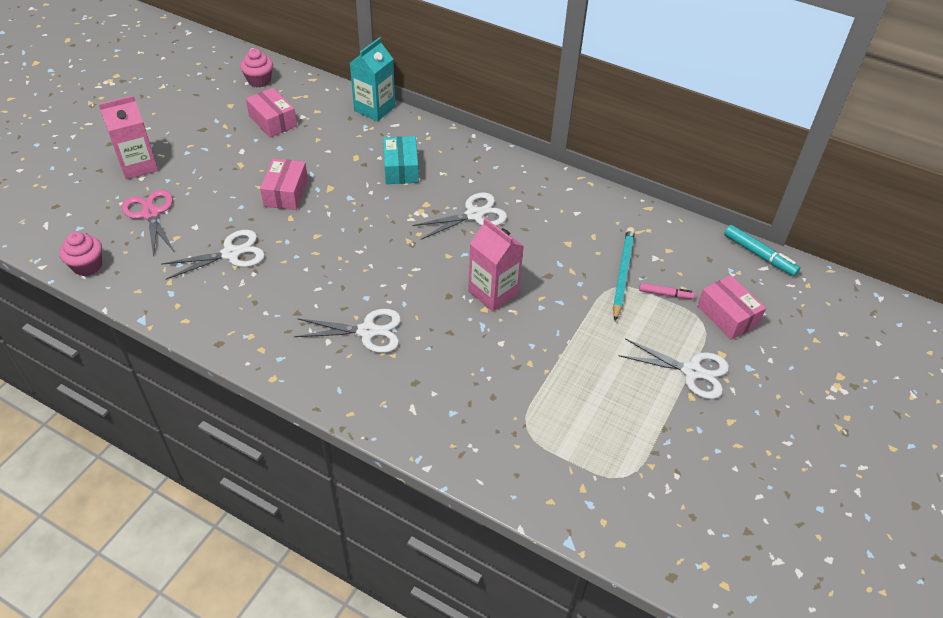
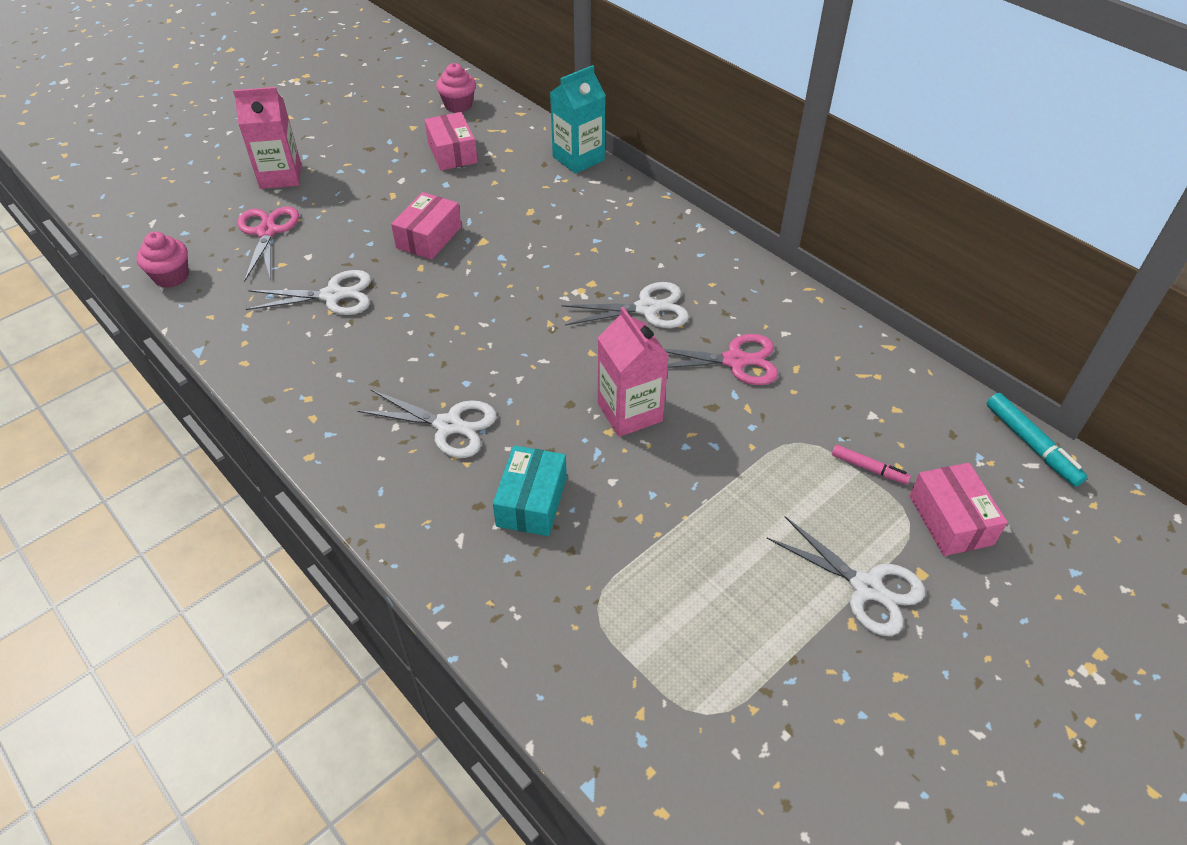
camera: 20 degrees right, 0 degrees up
turquoise box [383,136,419,184] -> turquoise box moved to [493,445,567,536]
turquoise pencil [613,227,635,321] -> none
none -> pink scissors [664,334,778,385]

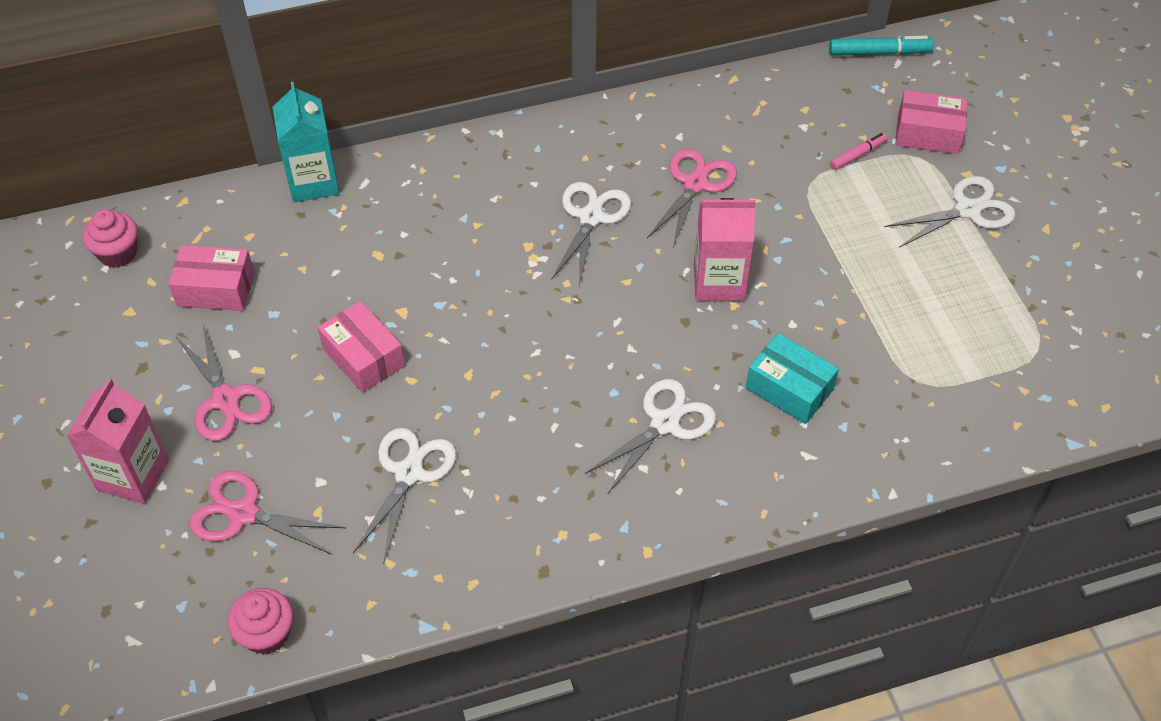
camera: 65 degrees left, 5 degrees up
none -> pink scissors [176,325,272,441]

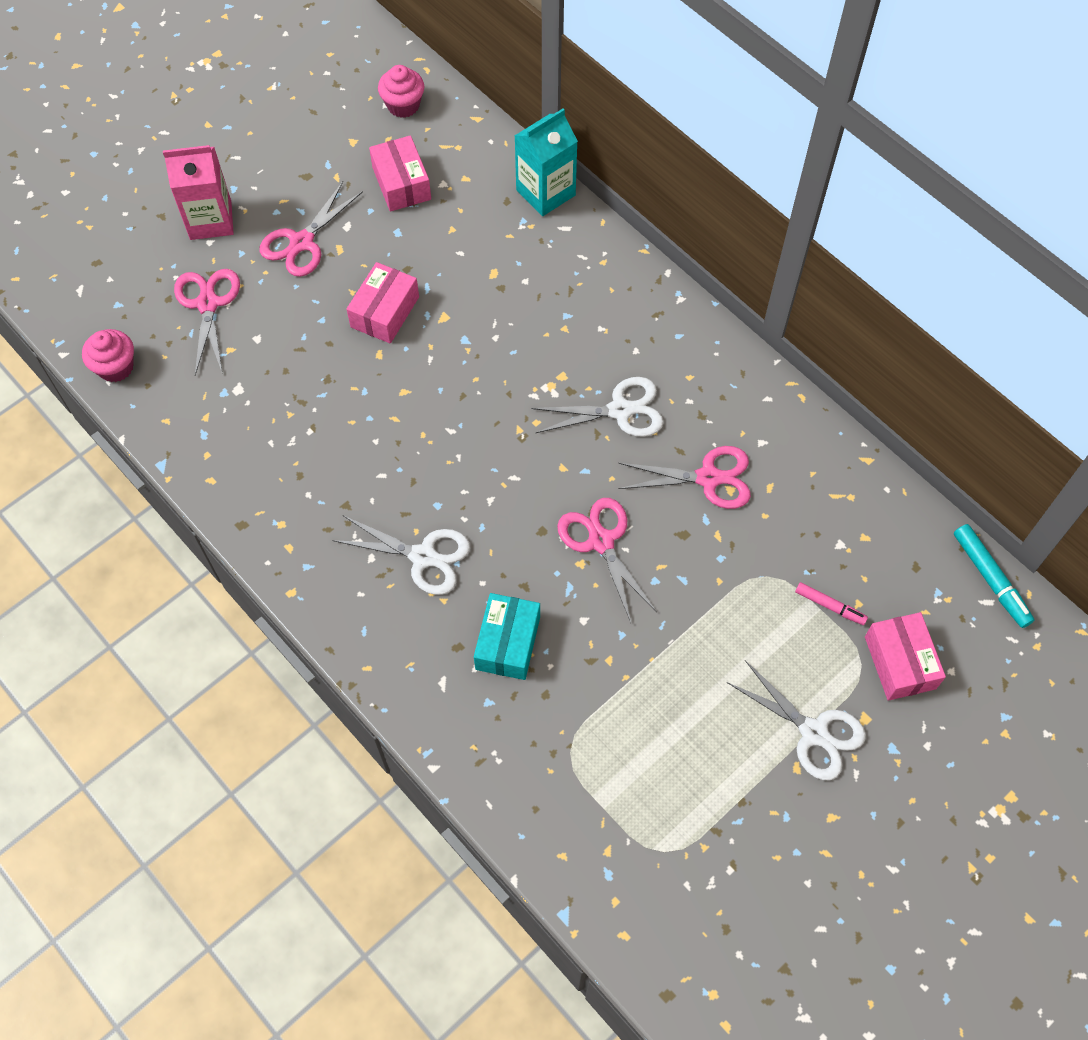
camera: 65 degrees right, 10 degrees up
white scissors [353,428,456,564] -> none
pink carton [694,198,756,301] -> pink scissors [557,498,657,623]

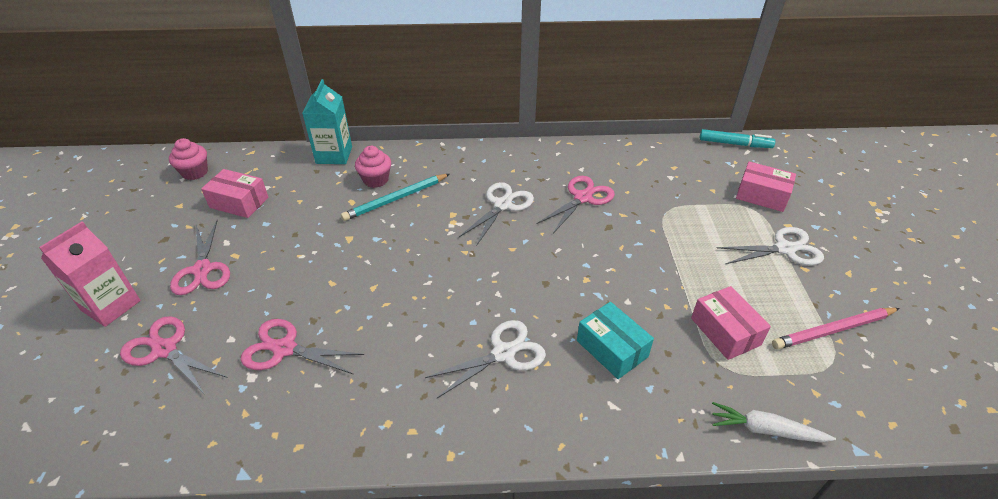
camera: 50 degrees left, 20 degrees down
pink cupcake [82,329,134,382] -> pink cupcake moved to [355,146,391,188]
pink box [347,262,419,344] -> pink box moved to [691,286,771,360]
pink scissors [557,498,657,623] -> pink scissors moved to [241,319,364,375]
pink marker [795,582,868,625] -> none
none -> turquoise pencil [341,174,450,221]
none -> white carrot [712,402,836,443]
none -> pink pencil [772,308,900,349]

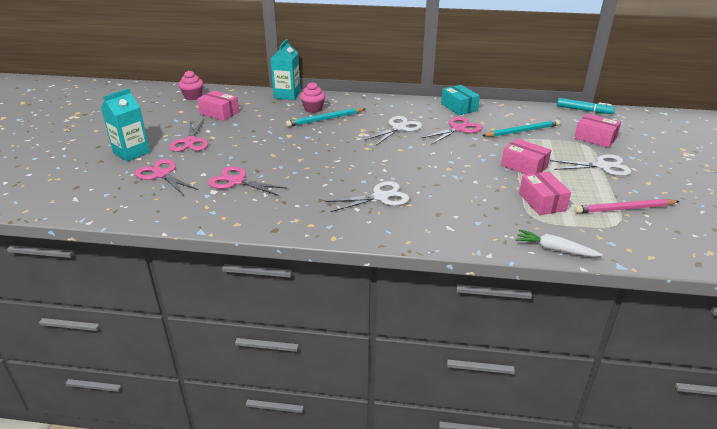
camera: 10 degrees right, 10 degrees down
pink carton [39,221,141,327] -> turquoise carton [101,88,150,161]
turquoise box [577,302,654,379] -> turquoise box moved to [441,85,480,115]
none -> turquoise pencil [482,120,560,137]
none -> pink box [501,139,551,175]

